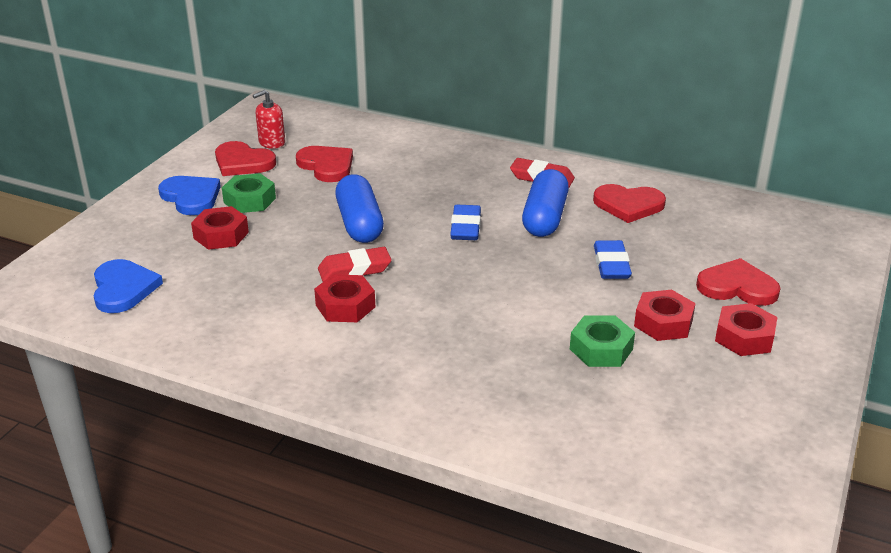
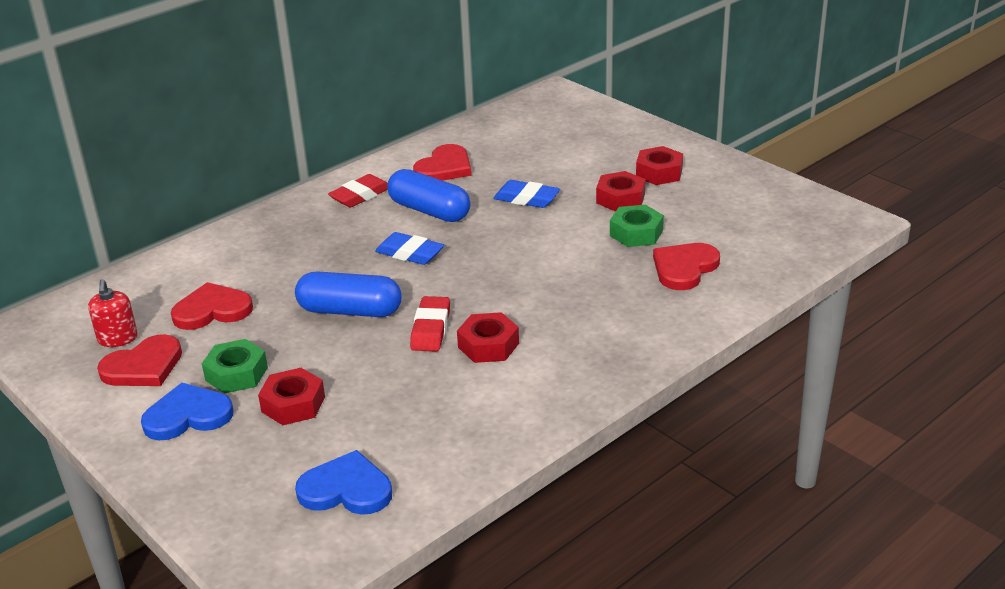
camera: 65 degrees left, 0 degrees up
red heart [696,258,781,306] -> red heart moved to [653,243,720,290]

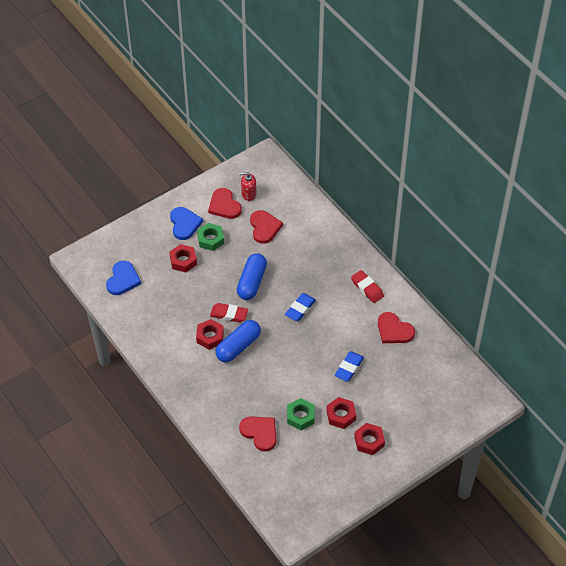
camera: 95 degrees right, 20 degrees up
blue capsule [387,169,471,222] -> blue capsule moved to [215,320,261,362]

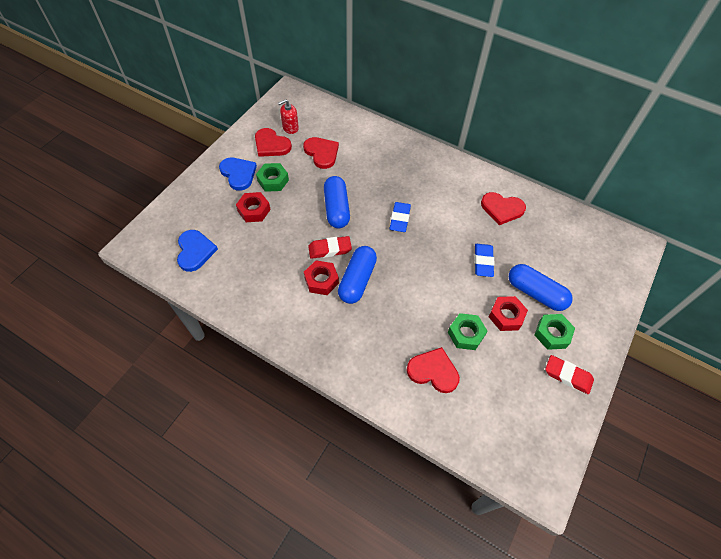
camera: 25 degrees left, 5 degrees up
red eraser [351,270,384,303] -> red eraser moved to [545,355,594,394]
red nut [354,423,385,455] -> green nut [535,314,575,350]
none -> blue capsule [509,264,573,311]

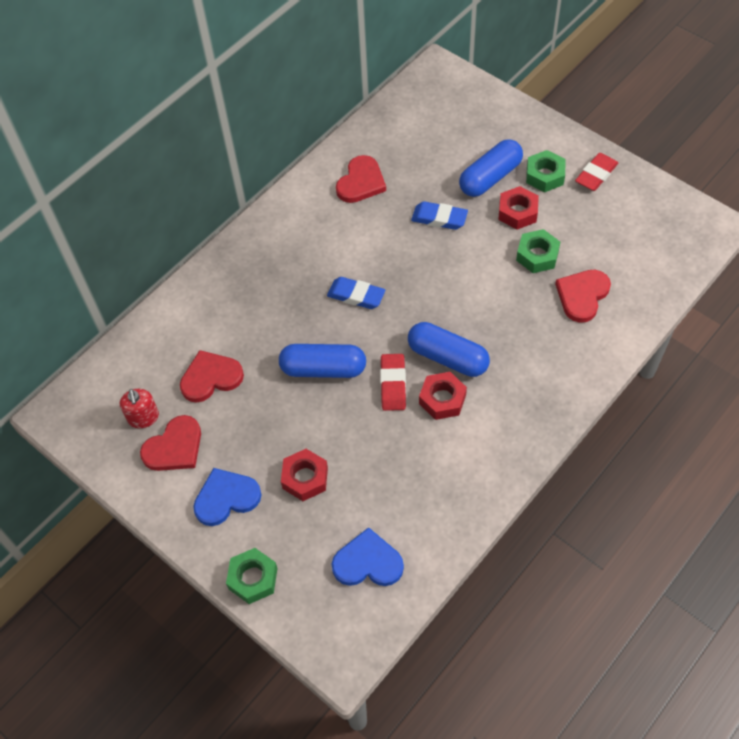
camera: 75 degrees left, 0 degrees up
green nut [256,163,289,192] -> green nut moved to [226,548,278,604]

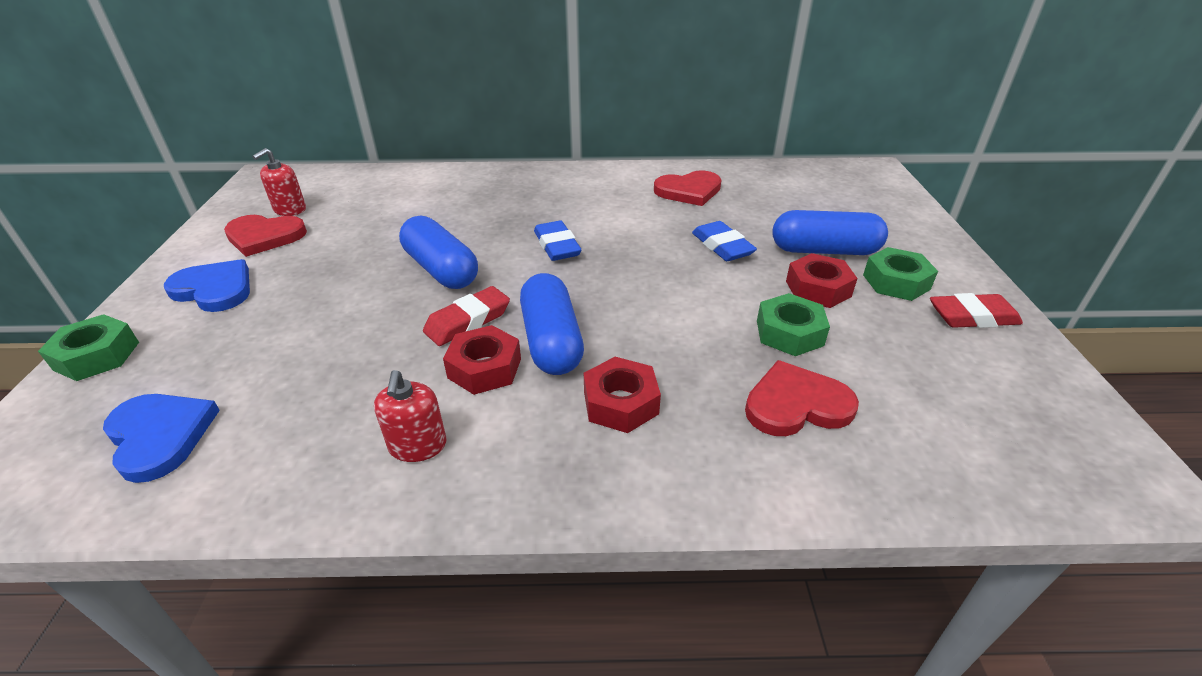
camera: 45 degrees right, 20 degrees down
red heart [180,350,244,403] -> none
red nut [281,449,328,501] -> red nut moved to [584,357,661,433]
none -> red soap dispenser [374,370,446,462]

